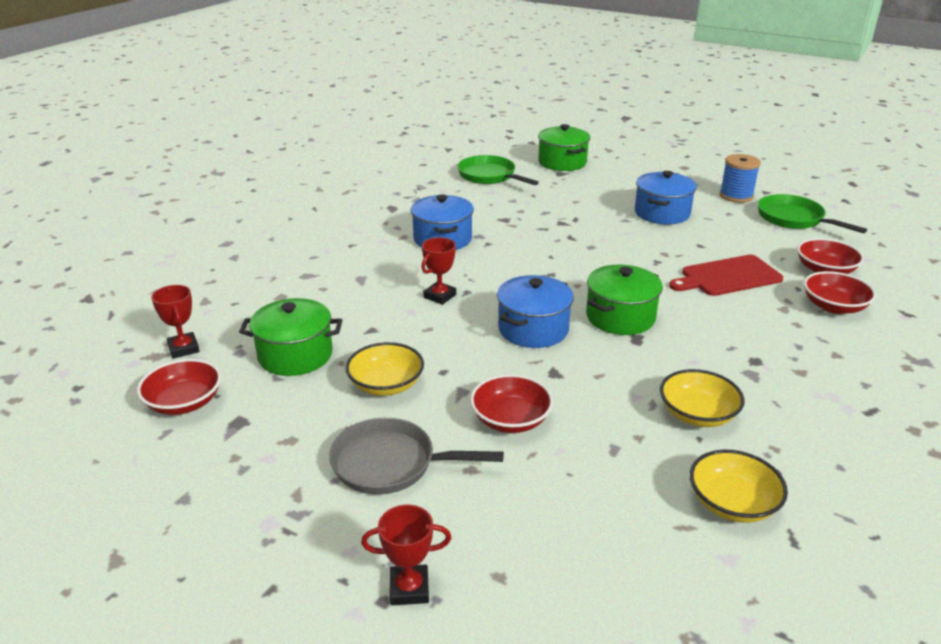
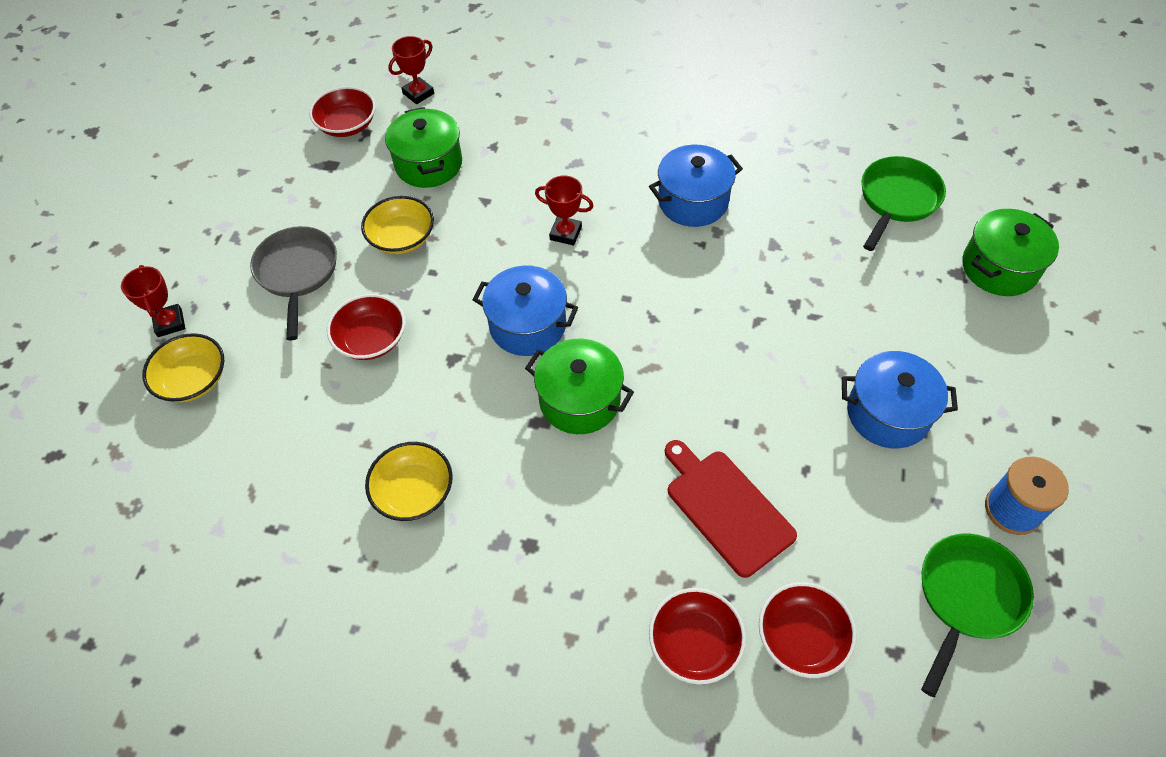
camera: 75 degrees right, 25 degrees up
yellow bowl [690,450,788,523] -> yellow bowl moved to [142,333,224,402]

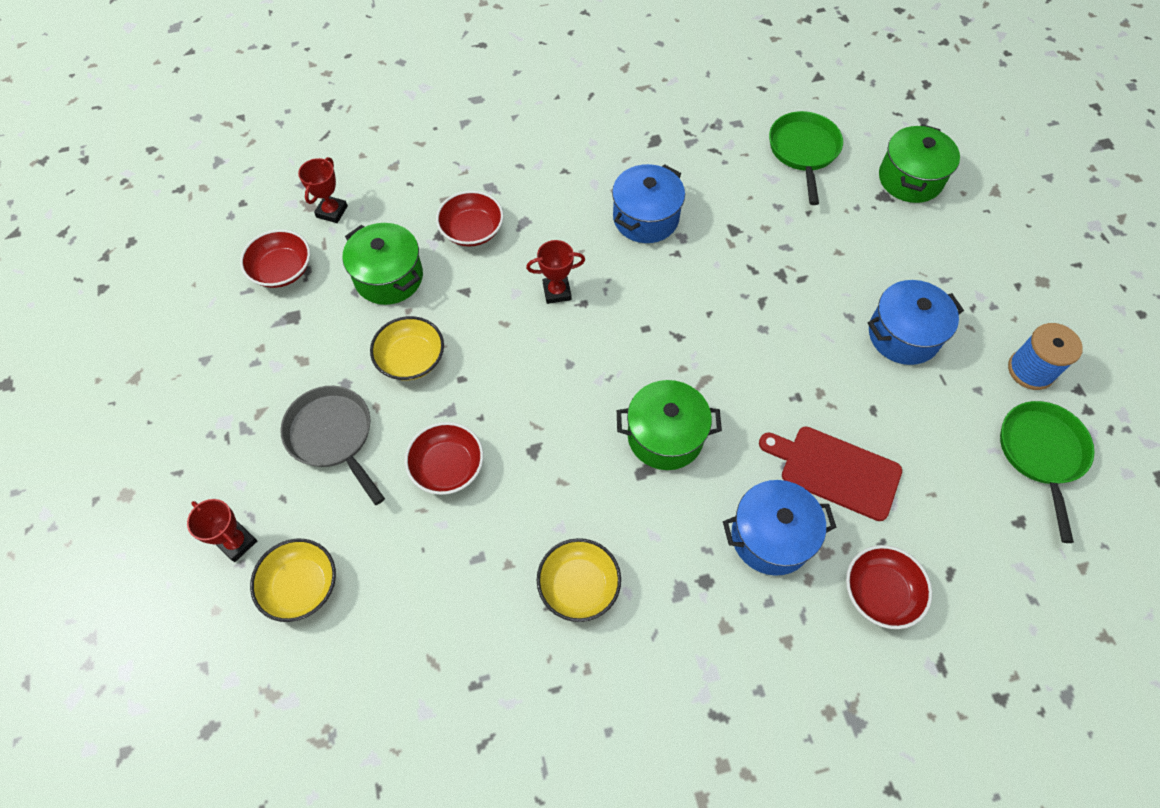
camera: 30 degrees left, 5 degrees up
blue pot [473,266,578,356] -> blue pot moved to [723,480,836,576]
red bowl [759,582,856,678] -> red bowl moved to [436,190,504,247]

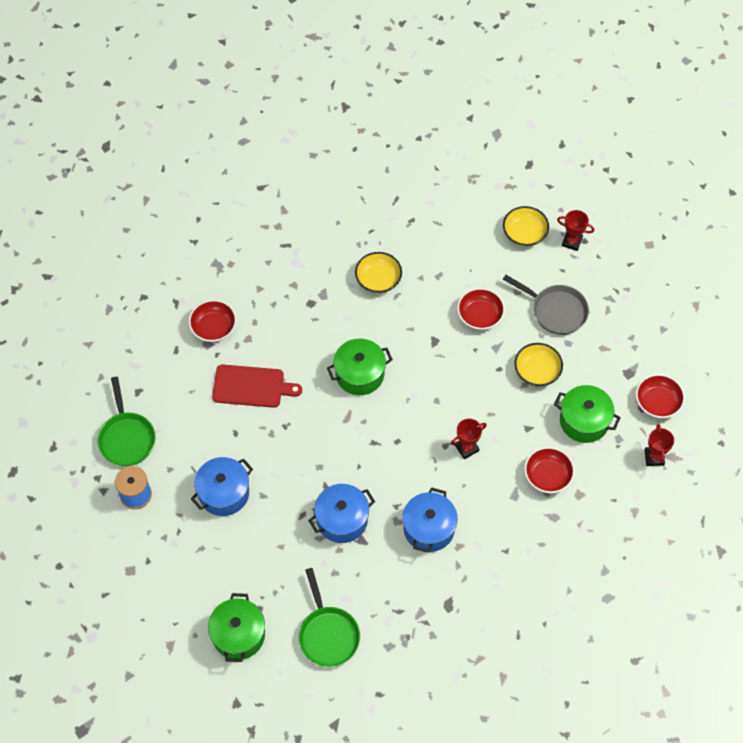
camera: 160 degrees right, 0 degrees up
blue pot [723,480,836,576] -> blue pot moved to [308,484,375,543]

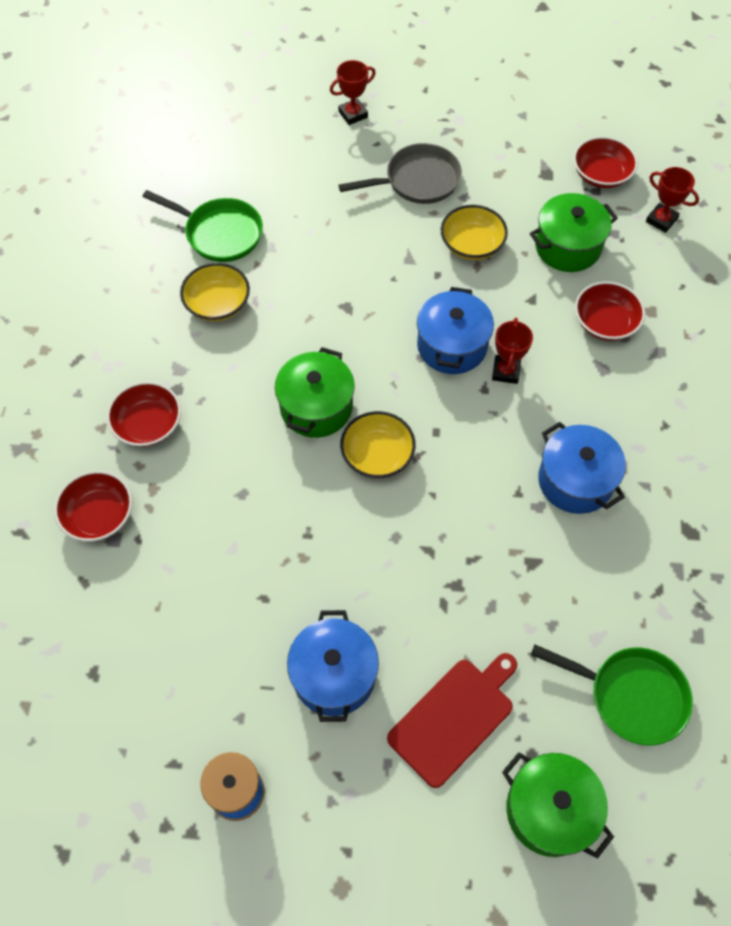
camera: 50 degrees left, 0 degrees up
green pan [97,377,156,466] -> green pan moved to [143,190,263,262]
red cutting board [212,364,302,408] -> red cutting board moved to [387,653,517,788]
blue pot [308,484,375,543] -> blue pot moved to [417,287,494,374]
red bowl [457,288,505,330] -> red bowl moved to [107,382,181,447]
yellow bowl [503,206,549,247] -> yellow bowl moved to [340,411,416,478]

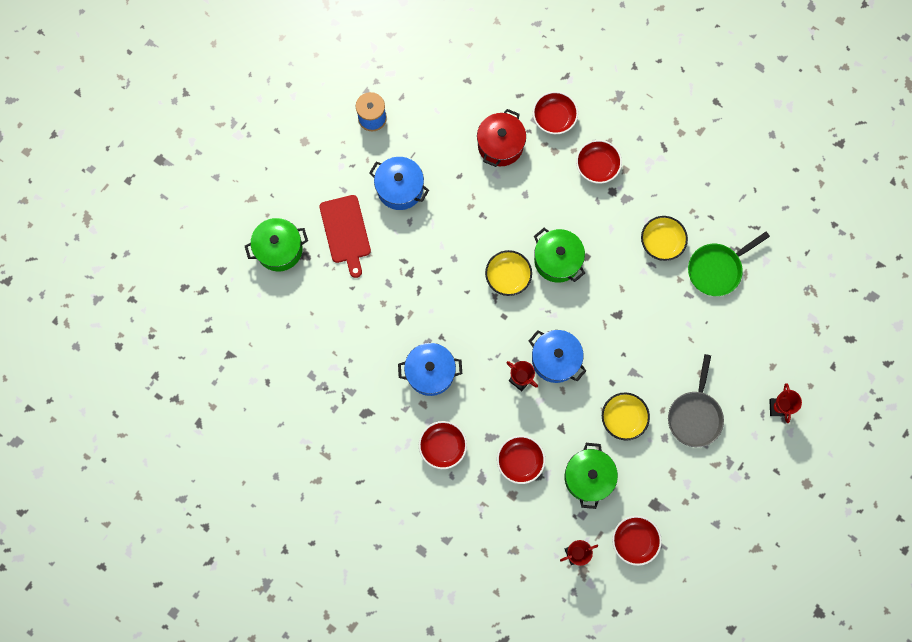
camera: 120 degrees right, 15 degrees up
green pan [531,645,693,746] -> none
none -> red bowl [419,421,467,469]
none -> red pot [477,109,526,167]

